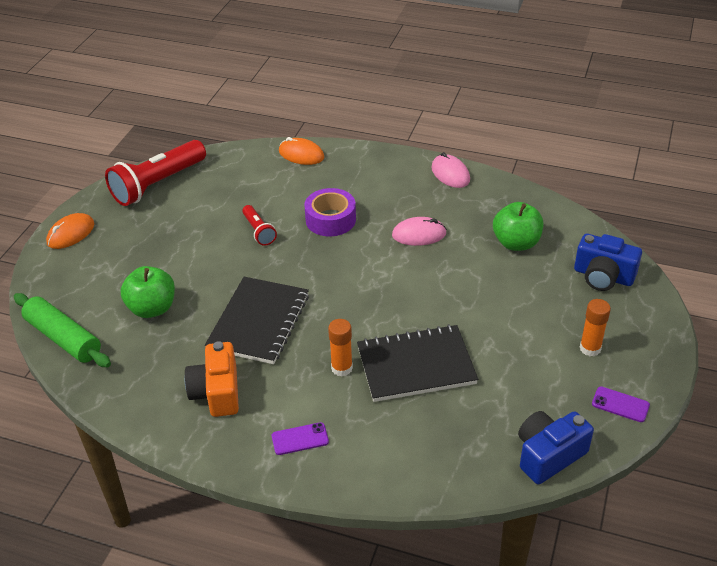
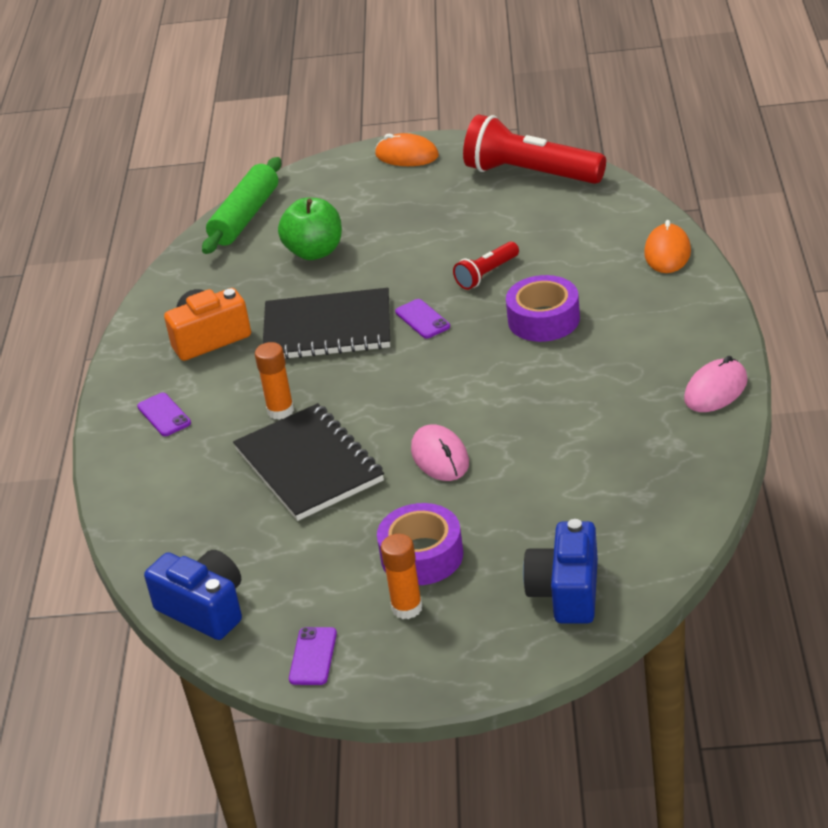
camera: 75 degrees right, 5 degrees down
pink mouse [392,217,447,246] -> pink mouse moved to [411,424,469,481]
green apple [493,202,543,251] -> none
none -> purple tape [377,503,463,585]
none -> purple phone [395,299,450,339]

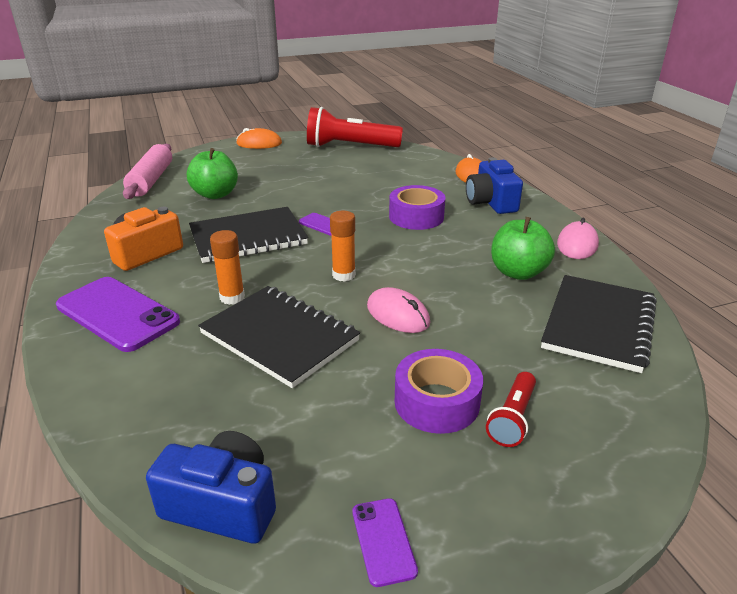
camera: 25 degrees left, 5 degrees down
purple phone [137,393,191,436] -> purple phone [56,277,180,352], size x2.10
green rolling pin [202,157,281,254] -> pink rolling pin [123,144,172,199]
orange glue stick [381,534,423,619] -> orange glue stick moved to [330,211,356,282]
red flashlight [453,242,519,290] -> red flashlight moved to [486,372,536,447]
blue camera [523,519,598,624] -> blue camera moved to [466,157,523,214]
none -> green apple [491,217,555,280]
none -> black notebook [541,275,657,373]

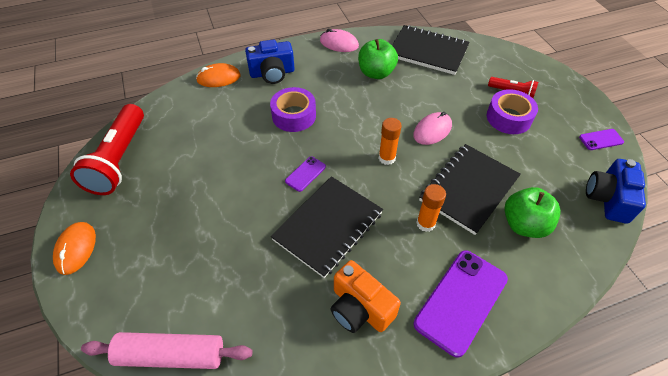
camera: 90 degrees left, 20 degrees up
green apple [187,148,238,199] -> green apple moved to [504,187,561,238]
black notebook [189,207,308,263] -> black notebook turned 60 degrees clockwise [271,176,383,278]

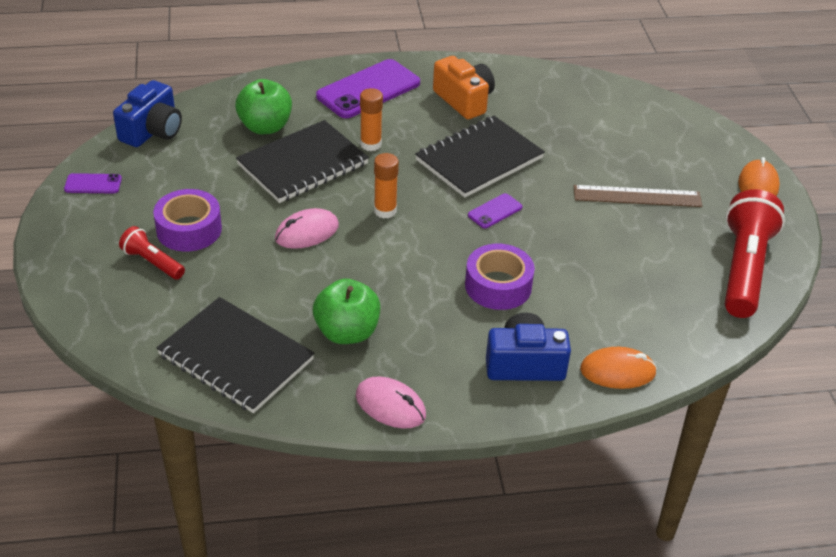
camera: 170 degrees left, 10 degrees down
pink rolling pin [81,332,253,369] -> none
none -> brown ruler [574,185,702,207]

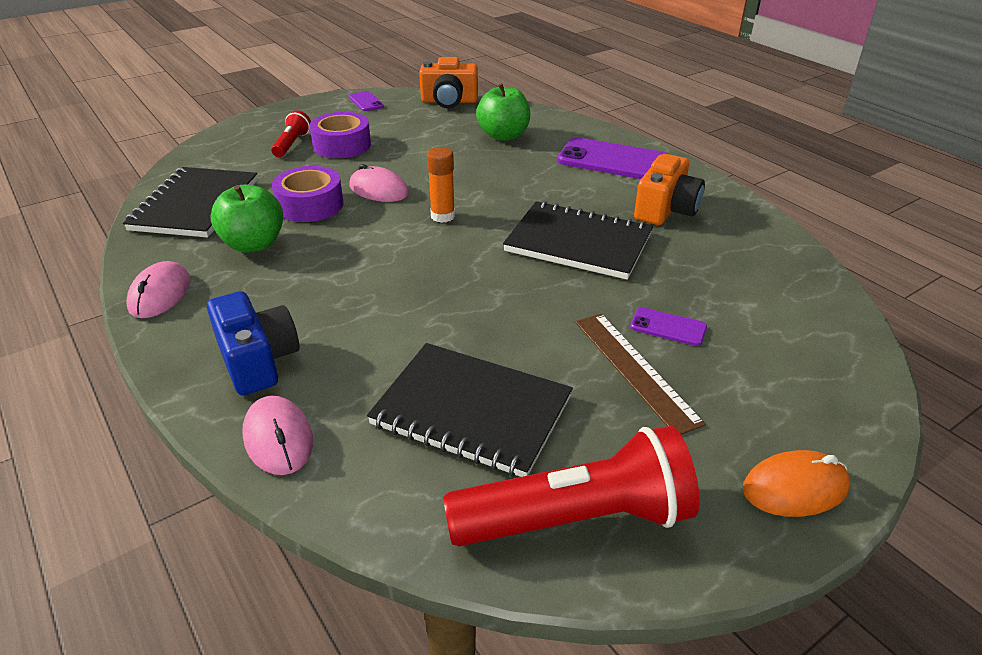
camera: 65 degrees right, 5 degrees down
blue camera [113,80,182,147] -> orange camera [419,57,478,108]
black notebook [236,120,369,203] -> black notebook moved to [367,343,573,477]
orange glue stick [360,88,383,151] -> none
purple tape [465,244,535,310] -> purple tape moved to [272,166,343,222]
purple phone [468,193,522,228] -> purple phone moved to [630,307,707,346]
orange mouse [580,347,657,389] -> pink mouse [242,396,313,475]

